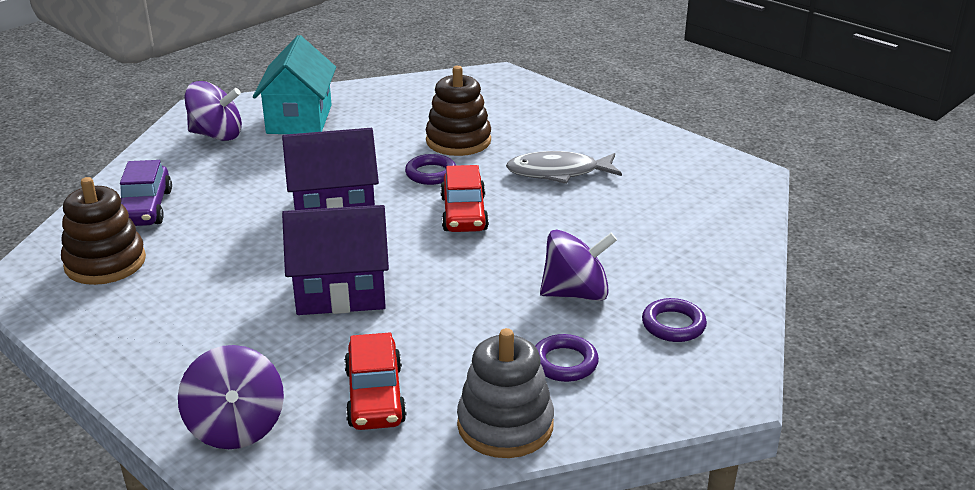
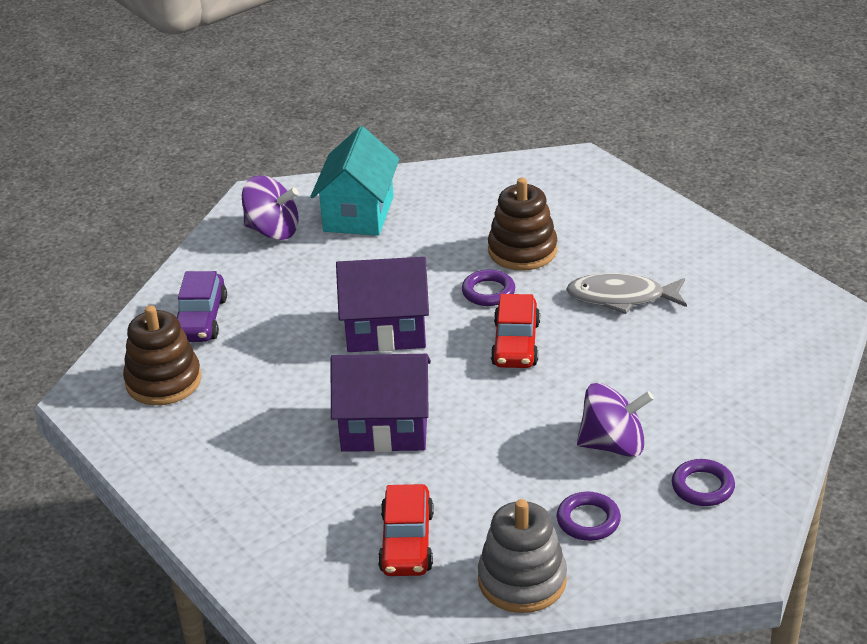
camera: 10 degrees right, 5 degrees up
purple spinning top [178,345,284,449] -> none

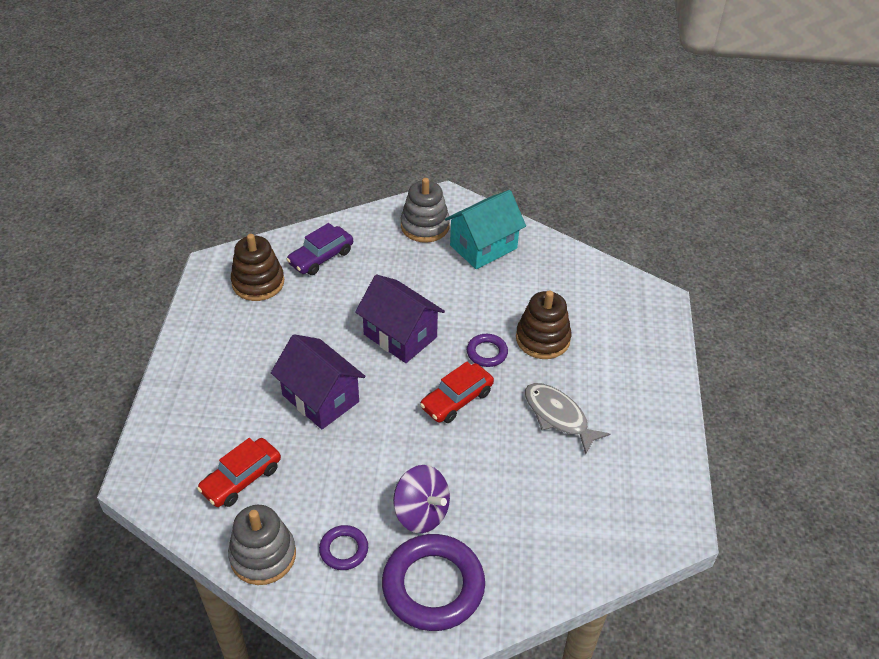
camera: 40 degrees right, 10 degrees up
purple spinning top [242,175,299,240] -> grey stacking toy [401,178,450,243]
purple ring [672,459,735,506] -> purple ring [382,534,485,631], size x2.04

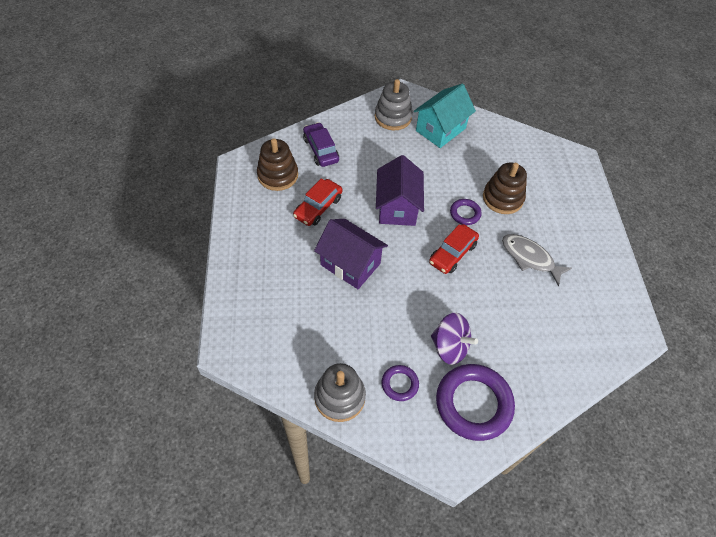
camera: 10 degrees left, 10 degrees up
red car [197,438,281,507] -> red car moved to [293,178,342,226]
purple car [286,223,353,275] -> purple car turned 120 degrees clockwise [303,122,339,167]
purple house [355,274,445,363] -> purple house turned 60 degrees clockwise [376,155,424,226]

